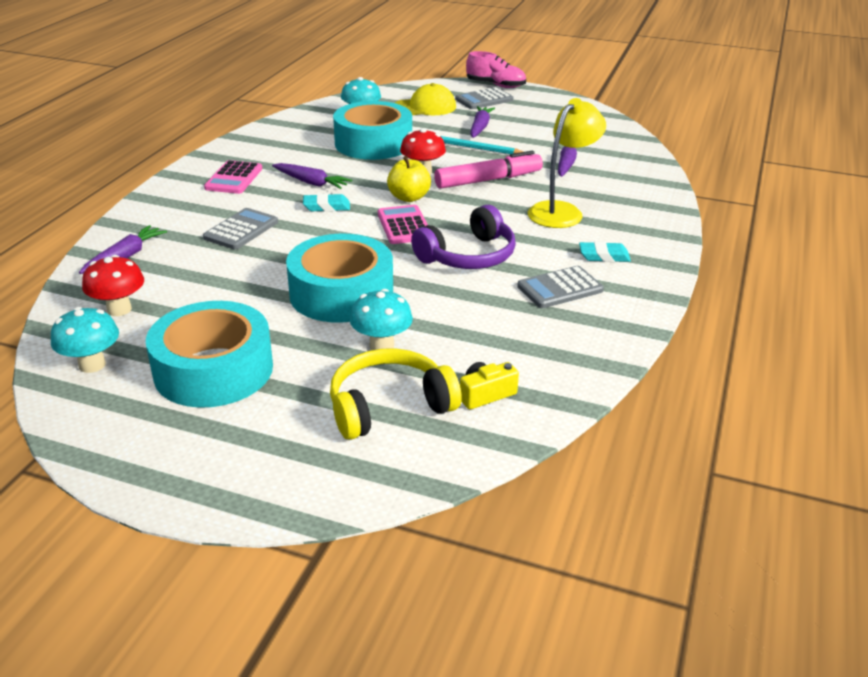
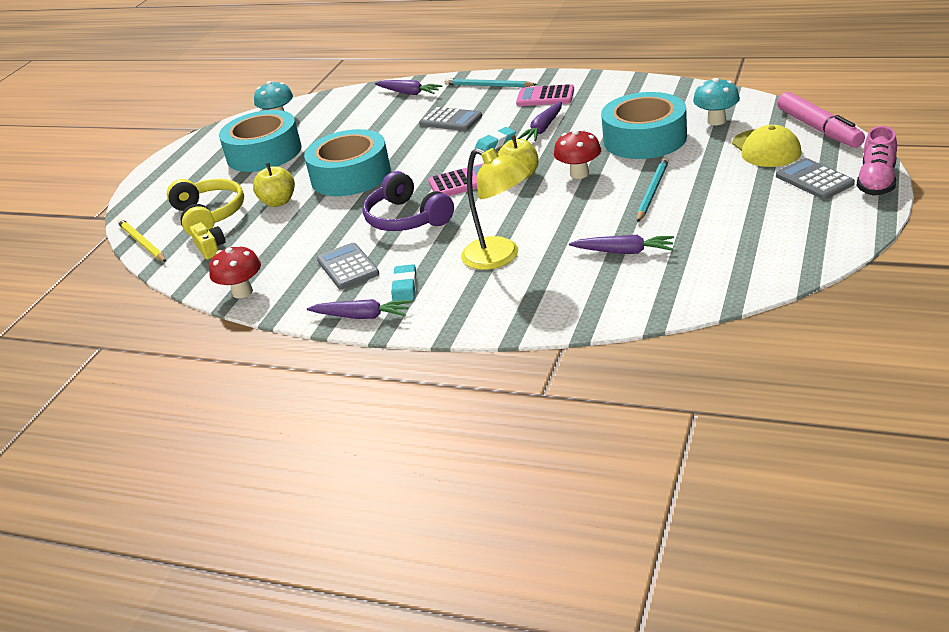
camera: 95 degrees right, 0 degrees up
red mushroom [82,255,144,316] -> red mushroom moved to [209,245,261,298]
turquoise eraser [303,194,350,212] -> turquoise eraser turned 60 degrees clockwise [475,127,516,151]
turquoise mushroom [350,289,413,350] -> yellow apple [253,163,295,207]
pink marker [434,151,543,189] -> pink marker moved to [777,92,865,148]
purple carrot [470,106,495,138] -> purple carrot moved to [307,299,411,319]
none -> yellow pencil [118,219,166,262]
none -> turquoise pencil [445,78,537,87]

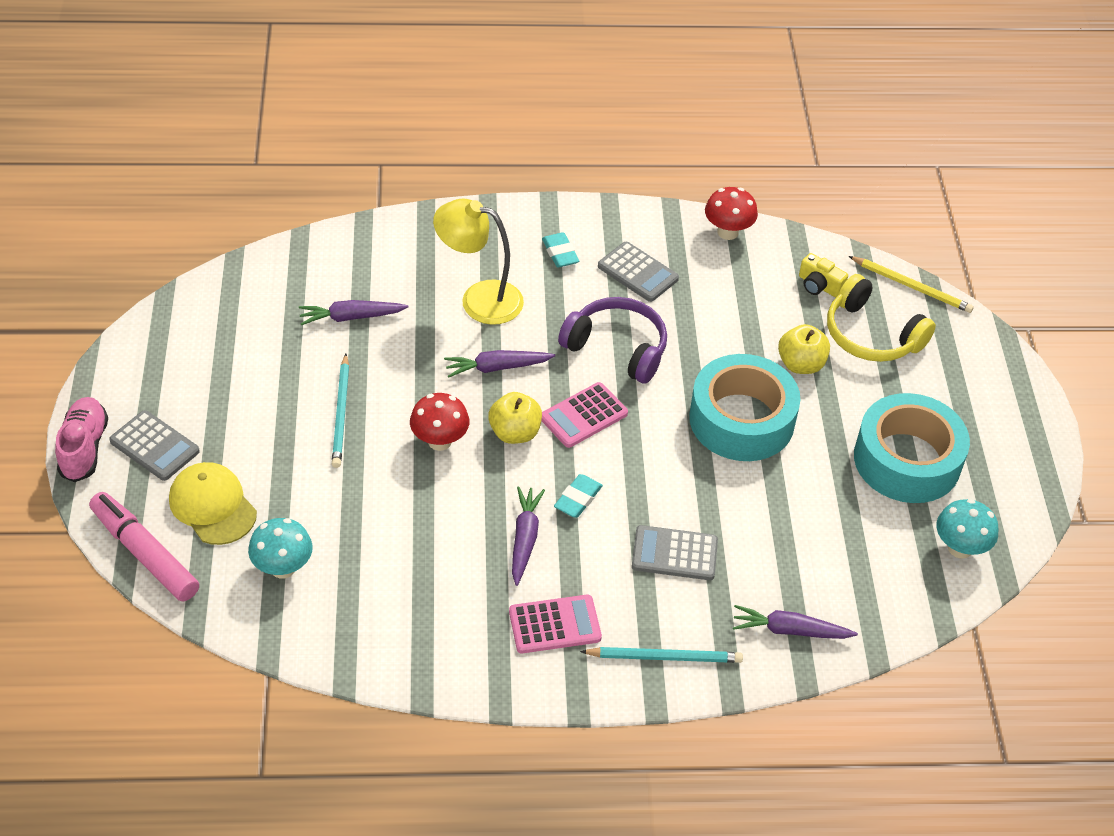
camera: 150 degrees right, 15 degrees up
purple carrot [307,299,411,319] -> purple carrot moved to [444,350,555,378]
turquoise tape [601,92,687,159] -> none

